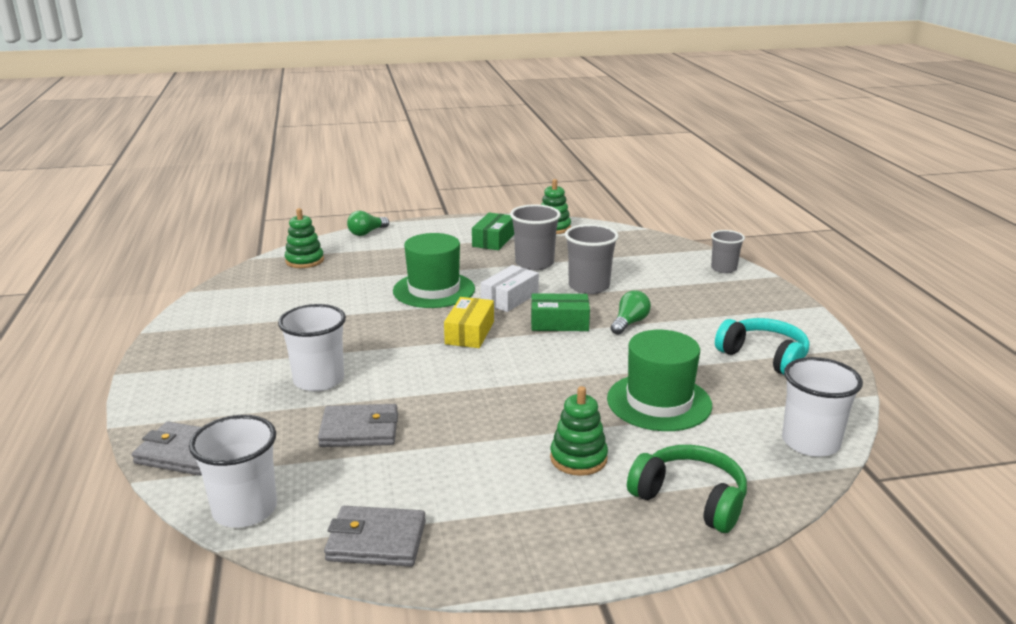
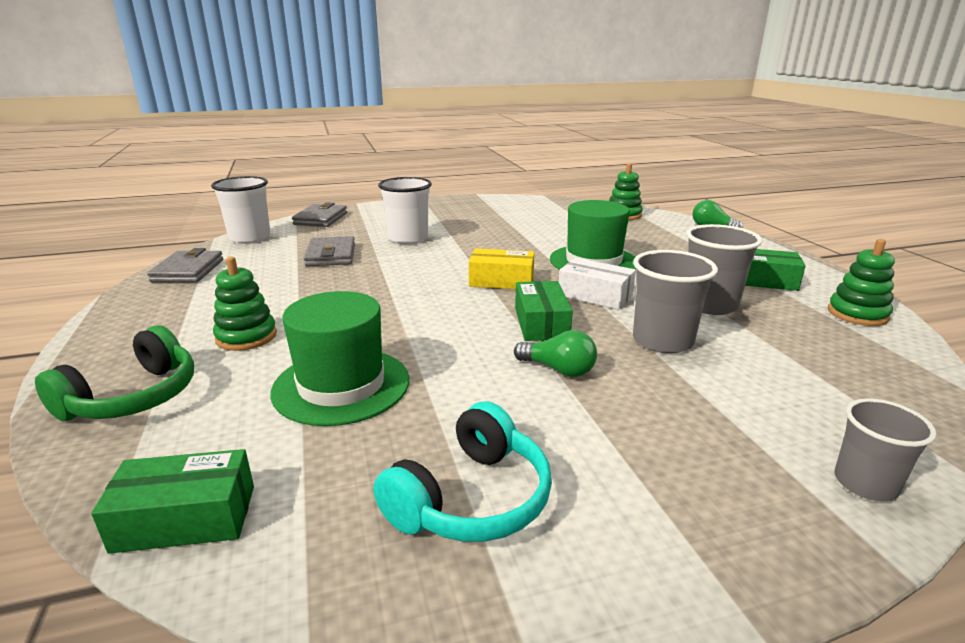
camera: 85 degrees right, 0 degrees up
white cup [782,357,863,457] -> green box [91,449,254,554]

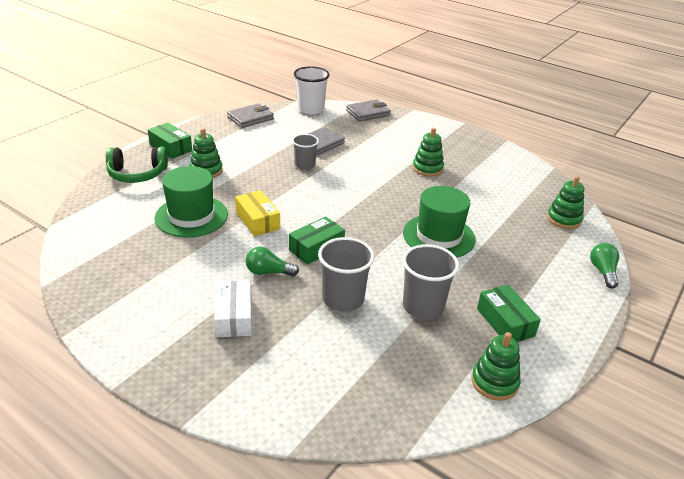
camera: 50 degrees right, 10 degrees up
green box [91,449,254,554] -> green box moved to [148,122,192,159]
turquoise headphones [373,402,552,542] -> none
white cup [378,177,432,244] -> none
yellow box [469,249,535,289] -> yellow box moved to [235,190,280,236]
green light bulb [514,330,597,377] -> green light bulb turned 105 degrees clockwise [246,247,299,276]
white box [559,258,636,310] -> white box moved to [214,280,252,337]
grey cup [835,398,937,501] -> grey cup moved to [292,134,319,170]
none -> green stacking toy [413,128,444,177]

